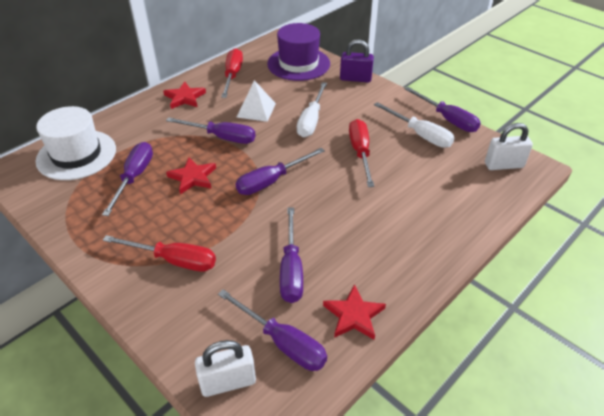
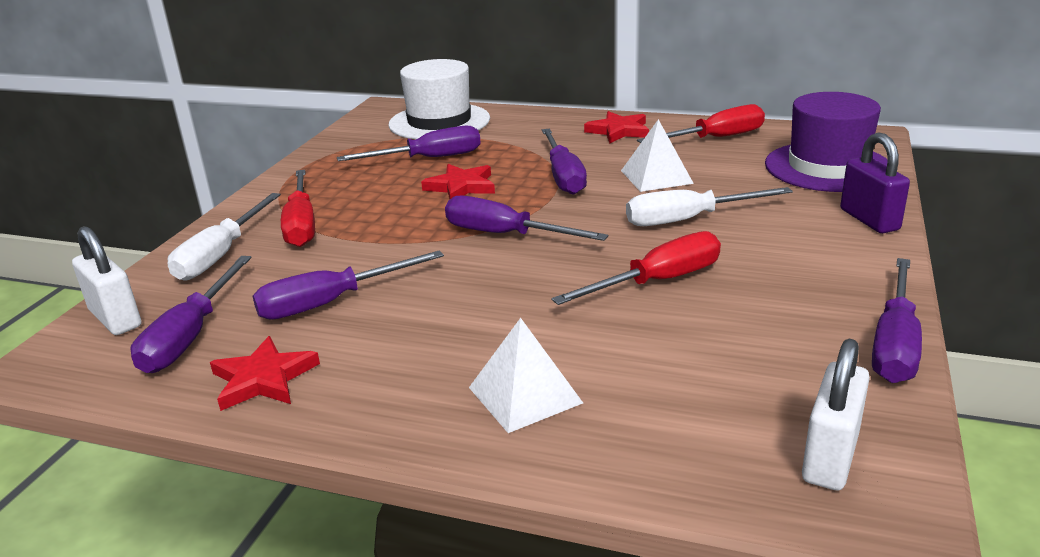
camera: 65 degrees right, 15 degrees down
white screwdriver [374,102,454,148] -> white screwdriver moved to [168,193,281,281]
white padlock [485,123,533,170] -> white padlock turned 60 degrees clockwise [802,339,870,491]
none -> white pyramid [469,318,583,433]

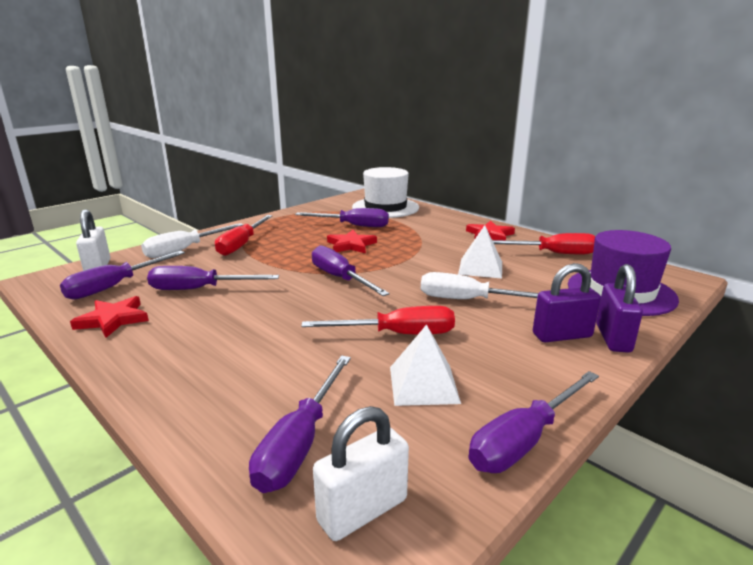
camera: 25 degrees right, 5 degrees down
white pyramid [469,318,583,433] -> white pyramid moved to [390,324,461,406]
purple screwdriver [542,128,587,195] -> purple screwdriver moved to [249,355,351,493]
none -> purple padlock [533,263,601,342]

